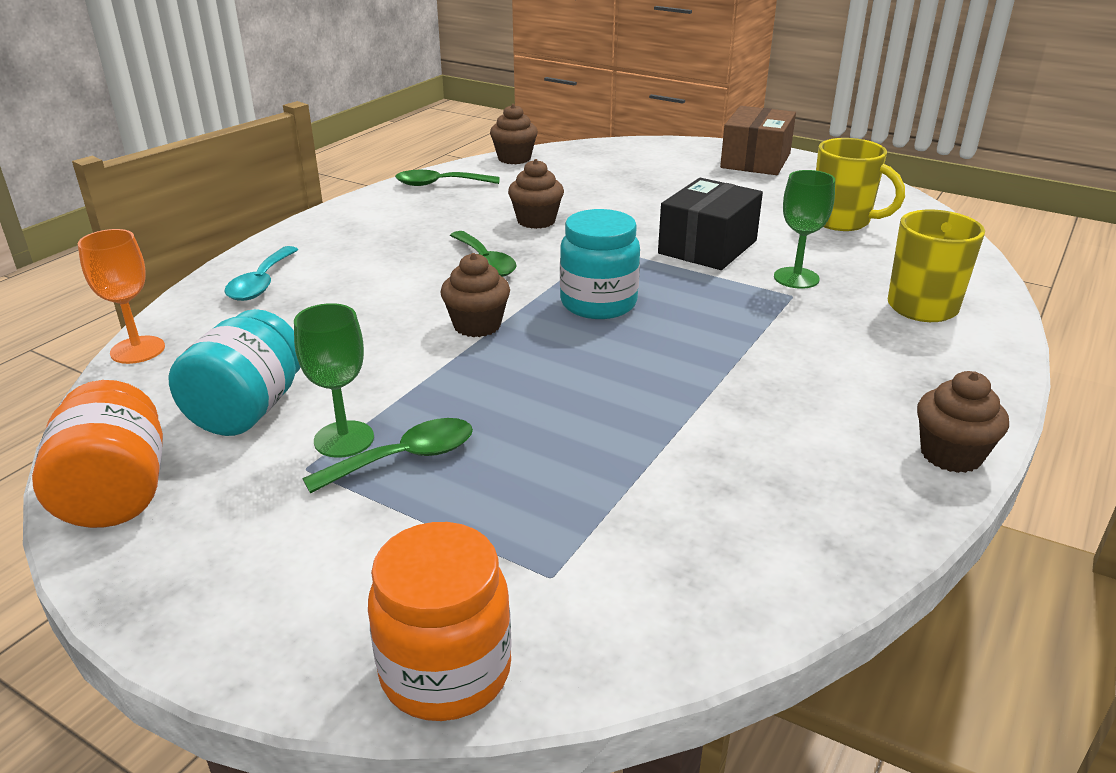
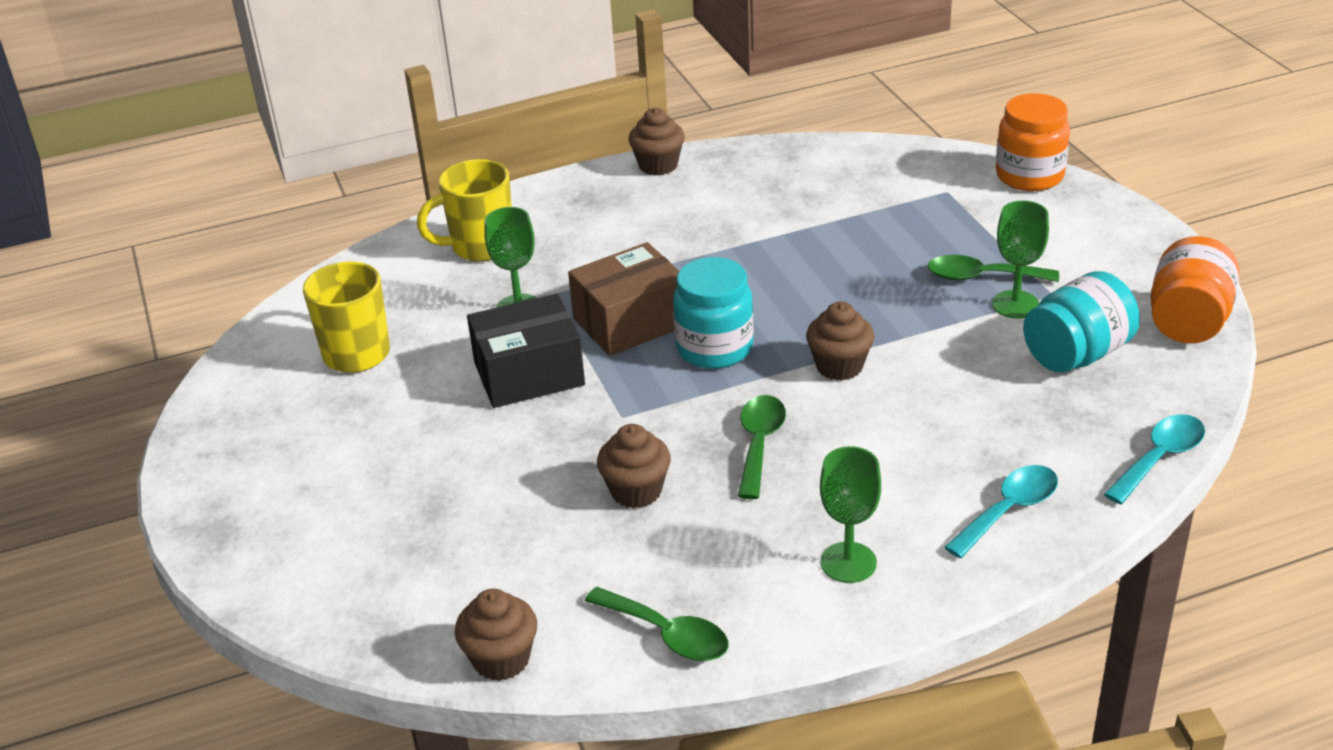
camera: 140 degrees left, 5 degrees up
orange goblet [78,229,165,364] -> turquoise spoon [1104,414,1205,504]
brown box [720,106,796,175] -> brown box moved to [568,242,679,356]
none -> green goblet [820,446,881,583]

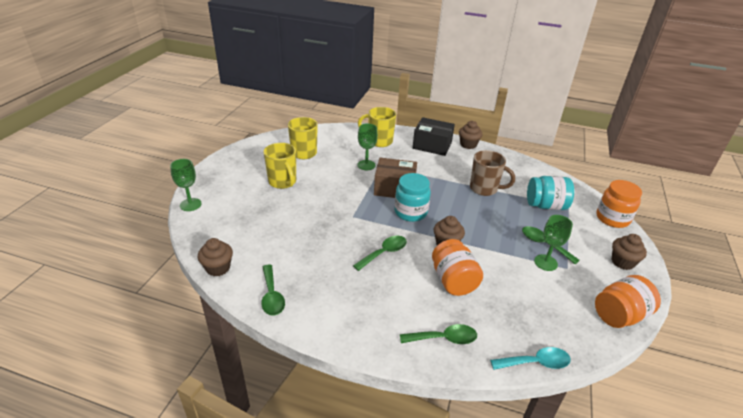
camera: 35 degrees right, 0 degrees up
black box [467,294,585,408] -> black box moved to [413,117,455,156]
brown cupcake [597,424,671,508] -> brown cupcake moved to [612,234,647,270]
green goblet [820,446,881,583] -> green goblet moved to [170,159,202,211]
turquoise spoon [944,465,1058,558] -> green spoon [400,324,477,344]
turquoise jar [1023,271,1140,373] -> turquoise jar moved to [527,176,574,210]
none -> yellow mug [263,143,296,189]
none -> orange jar [432,239,483,296]
none -> brown mug [470,150,515,196]

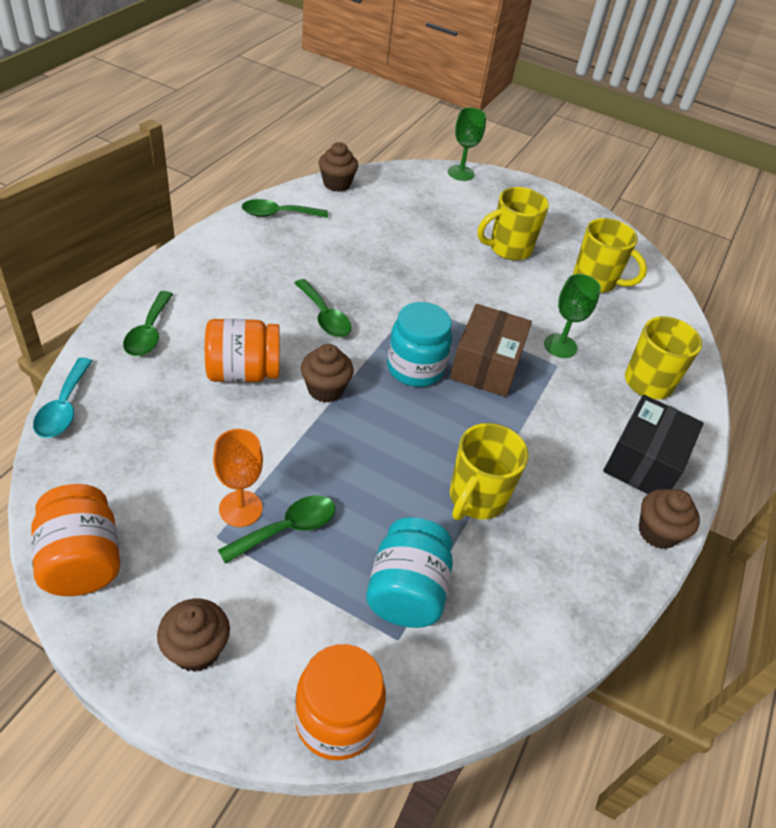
camera: 95 degrees right, 10 degrees up
brown mug [470,150,515,196] -> yellow mug [450,423,529,520]
green goblet [534,215,573,271] -> orange goblet [213,429,263,527]

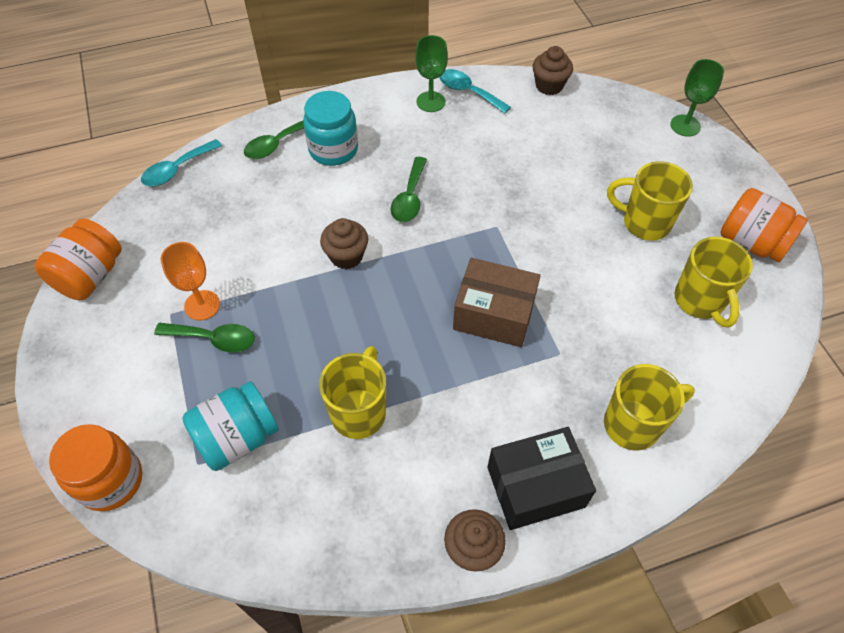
camera: 50 degrees right, 10 degrees up
brown cupcake [157,599,230,672] -> none
orange jar [205,319,279,382] -> orange jar moved to [721,188,808,262]
green spoon [242,199,328,218] -> turquoise spoon [439,69,511,114]
turquoise jar [387,302,452,387] -> turquoise jar moved to [303,91,358,166]
brown box [450,304,532,397] -> brown box turned 45 degrees clockwise [453,258,540,347]
yellow mug [450,423,529,520] -> yellow mug turned 120 degrees clockwise [319,346,386,439]
green goblet [544,274,601,358] -> green goblet moved to [415,35,448,112]

